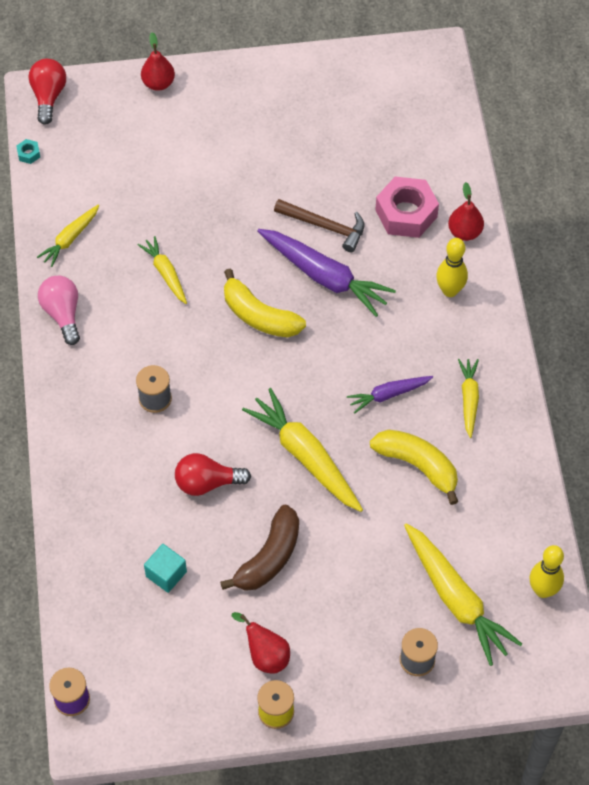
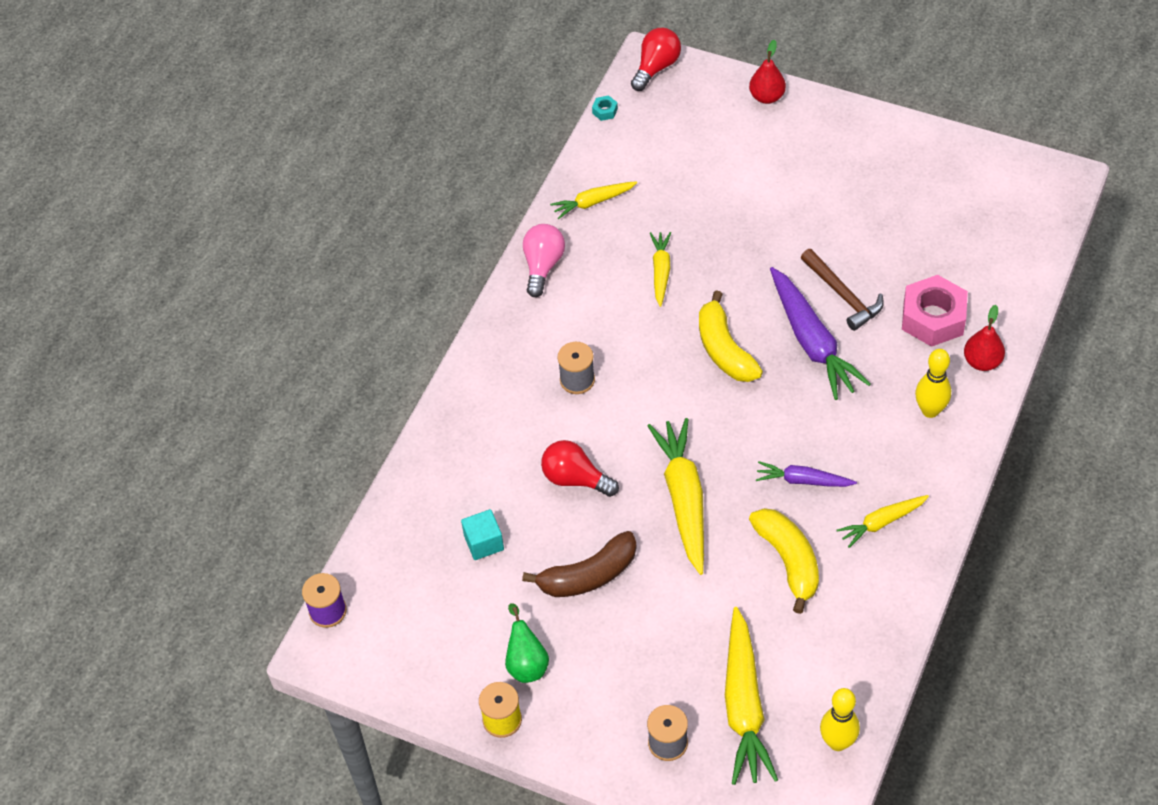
camera: 35 degrees right, 5 degrees down
red pear [232,612,290,674] -> green pear [505,603,549,683]
yellow carrot [458,359,479,438] -> yellow carrot turned 150 degrees counterclockwise [836,495,929,548]

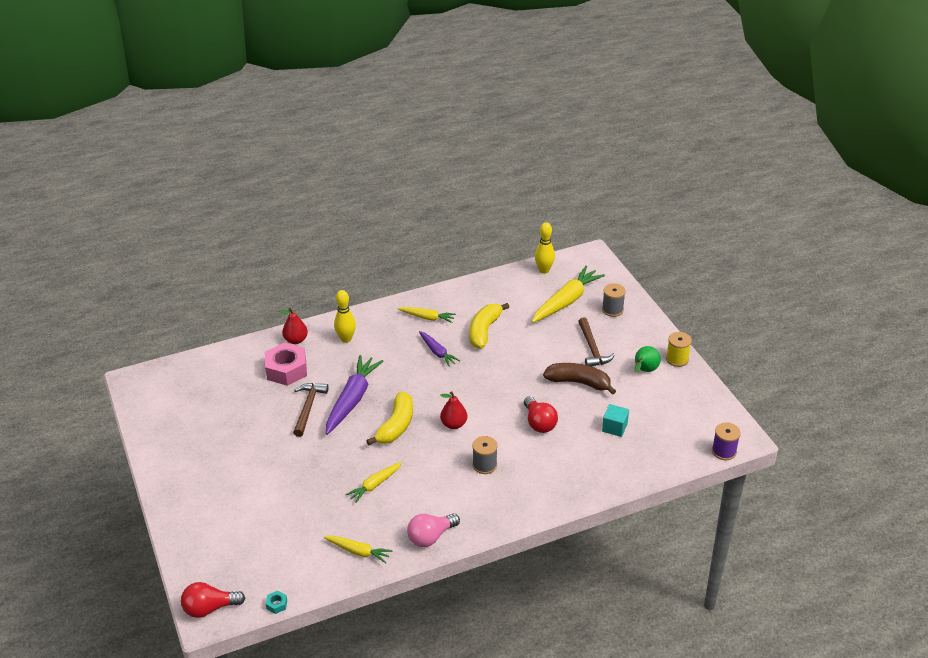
camera: 140 degrees left, 15 degrees down
yellow carrot [648,418,704,575] -> none
red pear [749,40,786,104] -> red pear moved to [440,391,467,429]
none -> brown hammer [578,317,615,367]

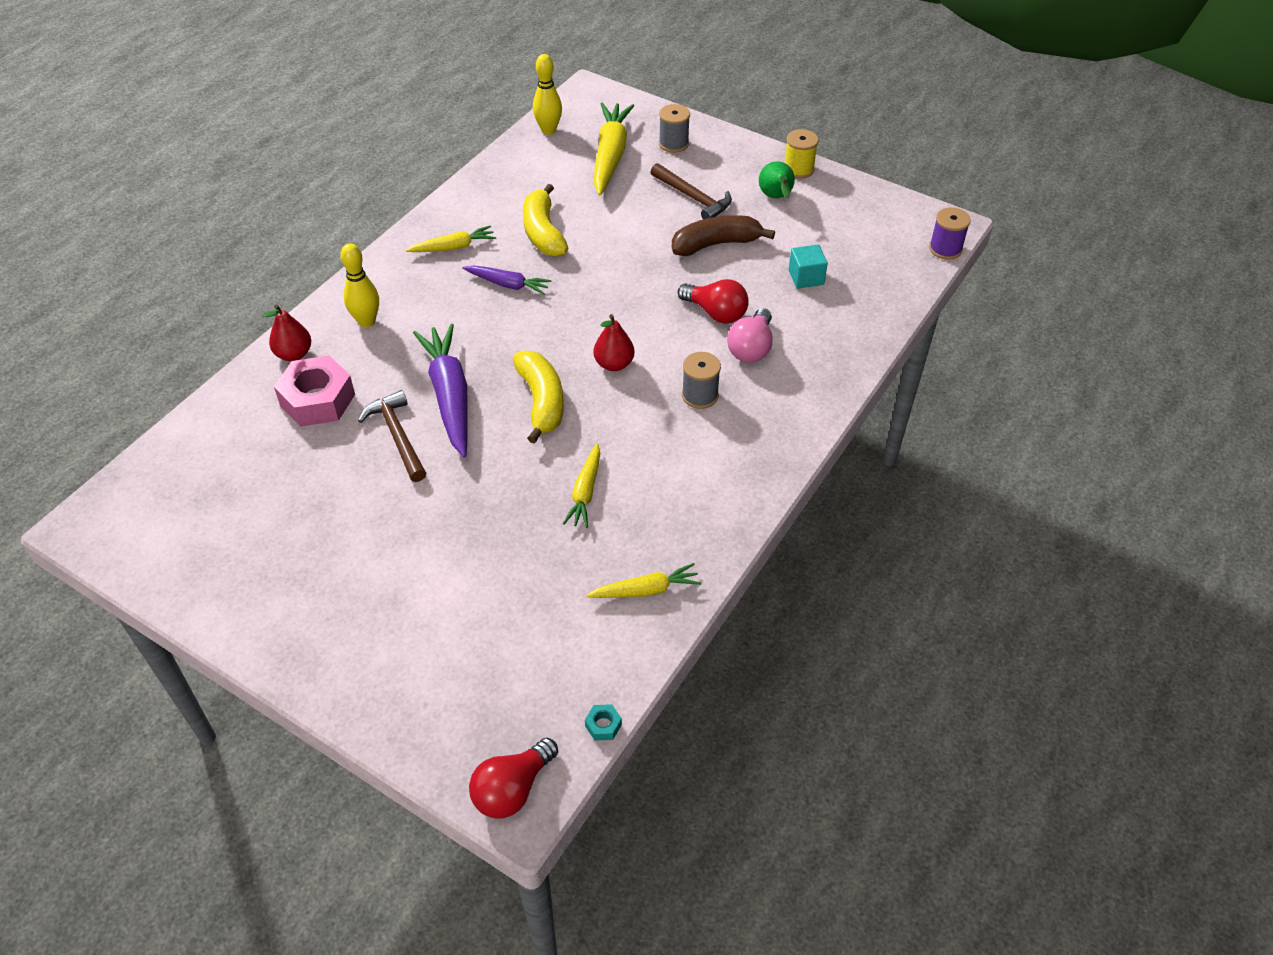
camera: 35 degrees left, 10 degrees up
pink light bulb [407,513,460,547] -> pink light bulb moved to [727,308,773,363]

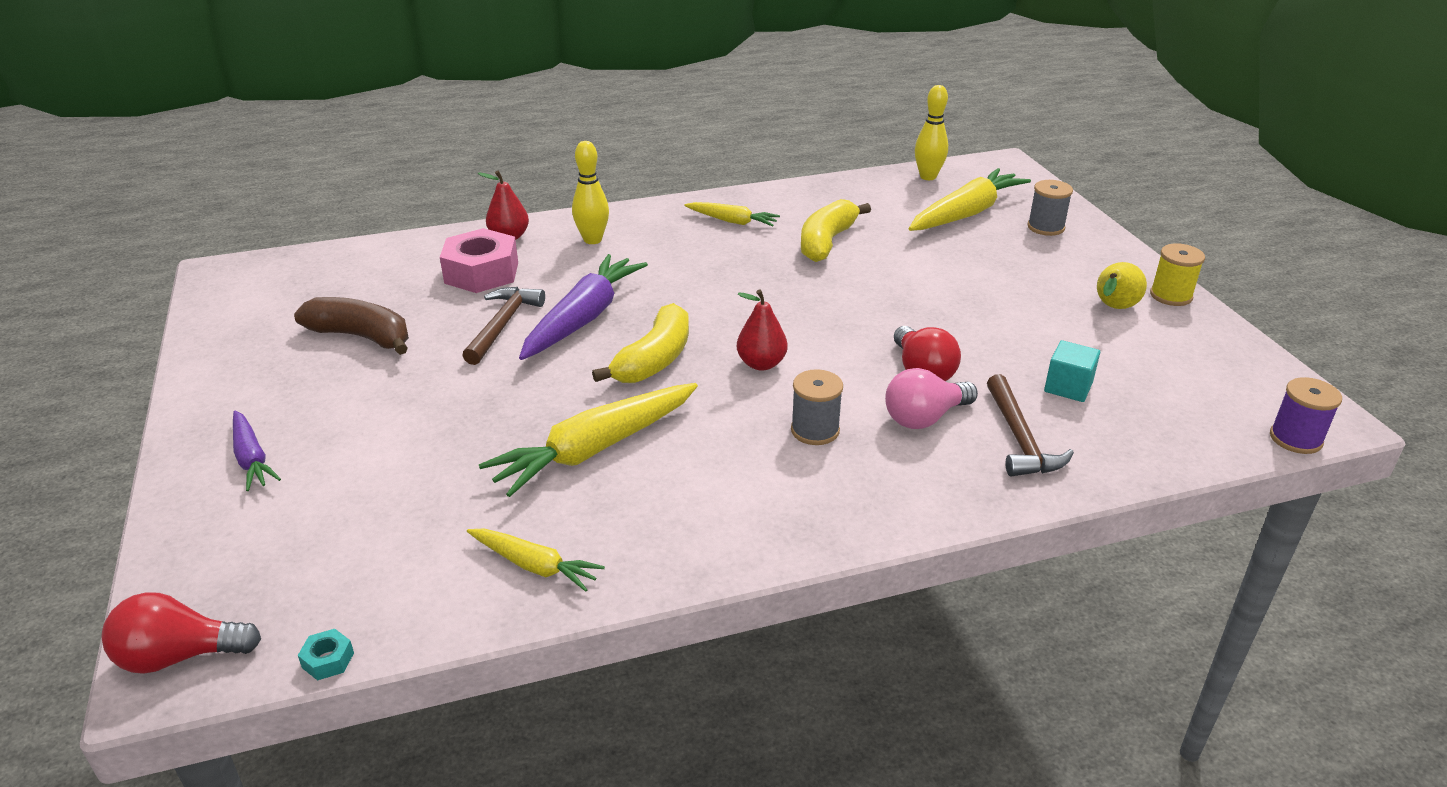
camera: 40 degrees right, 15 degrees down
purple carrot [463,265,552,295] -> purple carrot moved to [233,411,281,491]
yellow carrot [563,443,600,528] -> yellow carrot [479,383,698,497], size x1.80
brown hammer [650,163,732,219] -> brown hammer moved to [987,374,1074,476]
brown banana [672,215,775,256] -> brown banana moved to [294,297,409,355]
green pear [759,161,795,198] -> yellow pear [1097,262,1147,309]

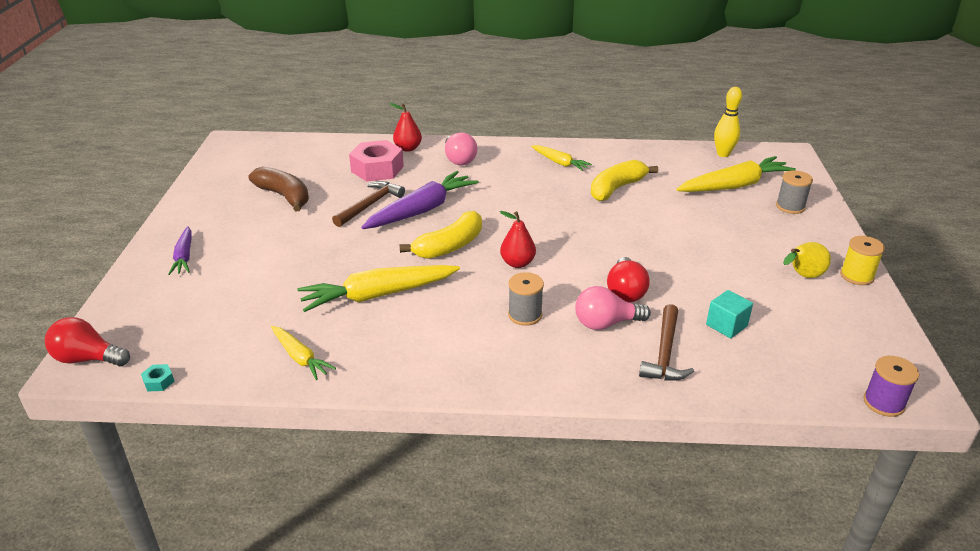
camera: 20 degrees right, 0 degrees up
yellow bowling pin [572,141,609,244] -> pink light bulb [445,132,477,165]

